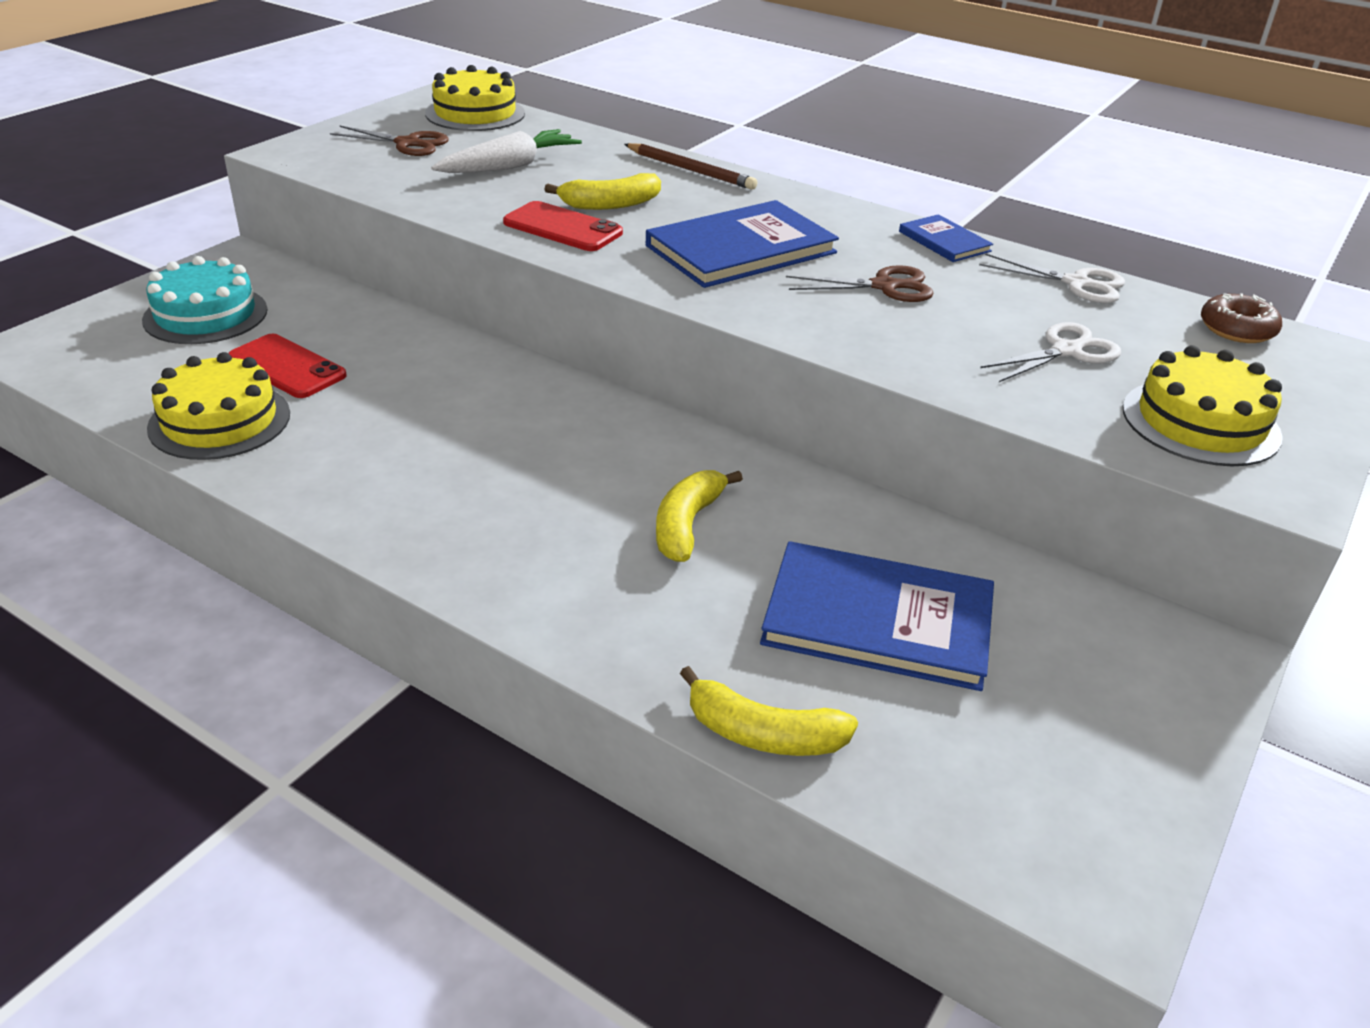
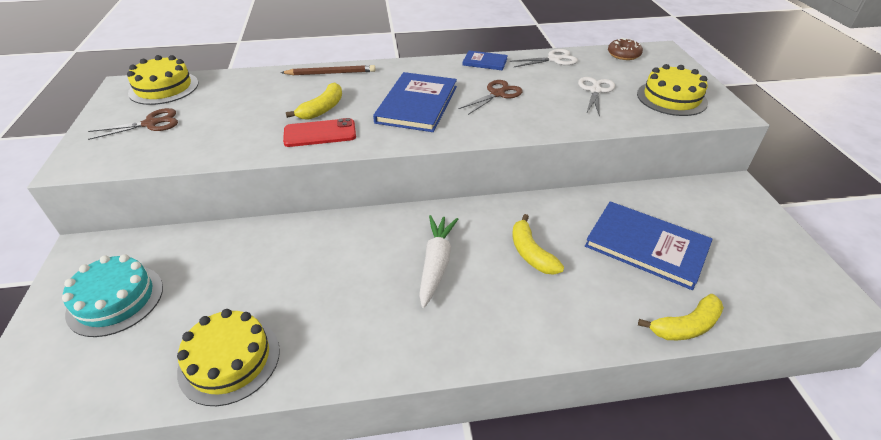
camera: 40 degrees left, 5 degrees up
red phone [229,334,347,398] -> none
white carrot [431,129,582,173] -> white carrot moved to [419,215,458,308]
blue book [760,541,994,691] -> blue book turned 60 degrees clockwise [585,201,713,290]

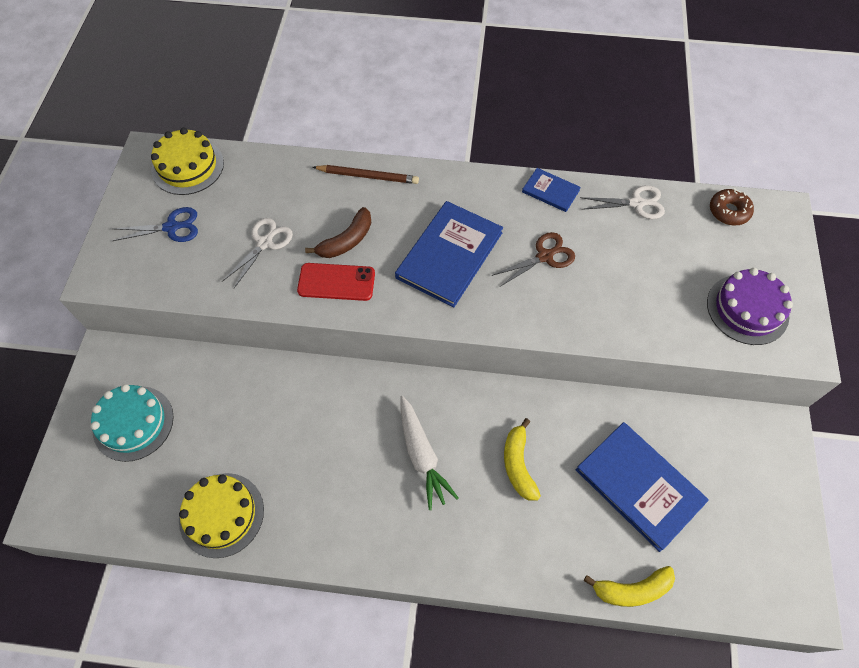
camera: 15 degrees right, 20 degrees up
brown scissors [88,108,178,140] -> blue scissors [112,207,198,242]
yellow banana [286,82,342,120] -> brown banana [305,207,372,258]
white carrot [419,215,458,308] -> white carrot turned 135 degrees clockwise [400,396,459,510]
white scissors [578,77,615,117] -> white scissors moved to [222,218,293,288]
yellow cake [637,64,708,116] -> purple cake [707,268,793,345]

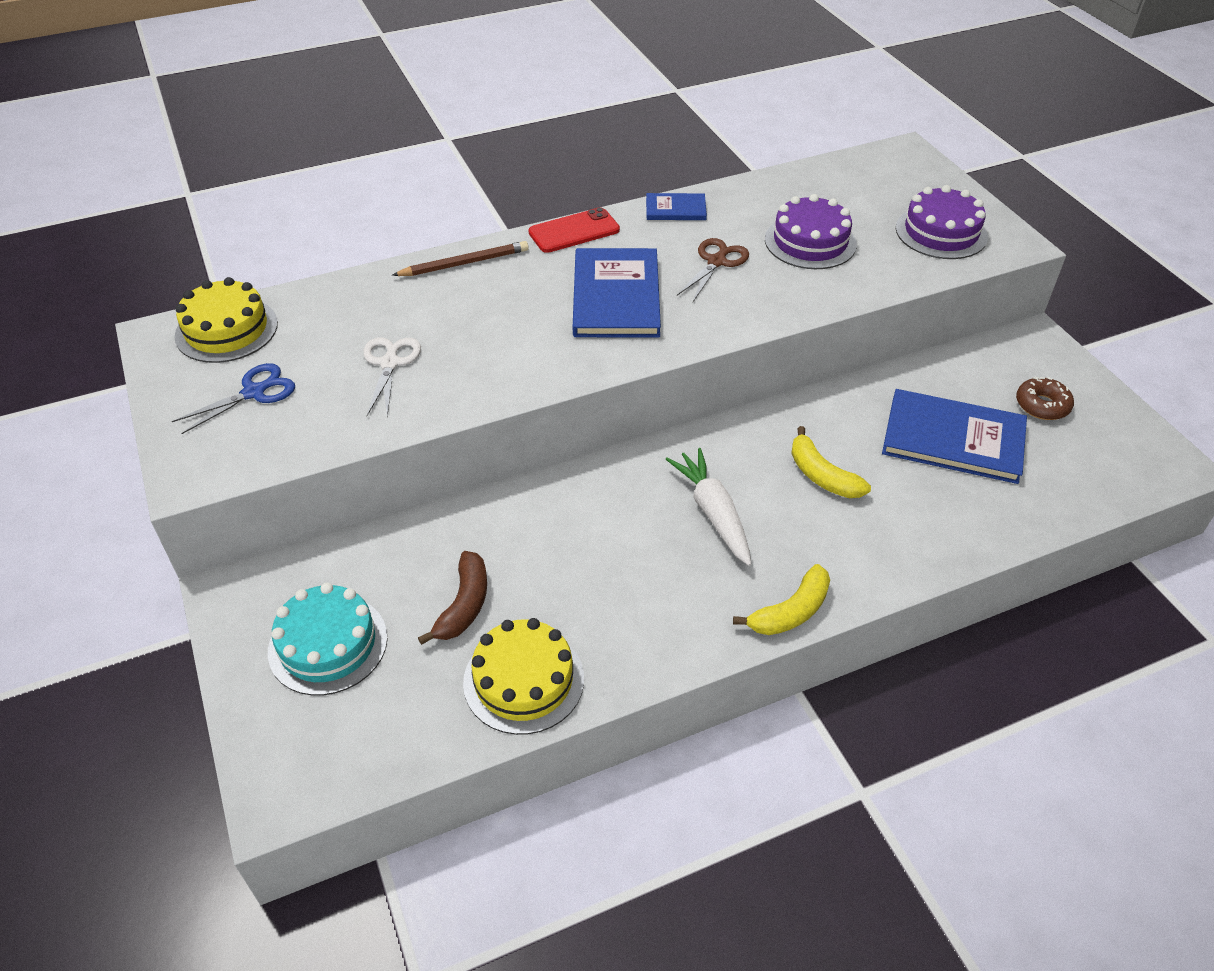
camera: 30 degrees left, 15 degrees down
red phone [297,263,375,301] -> red phone moved to [528,207,620,253]
brown banana [305,207,372,258] -> brown banana moved to [418,551,487,645]
white carrot [400,396,459,510] -> white carrot turned 150 degrees counterclockwise [666,448,751,566]
white scissors [580,185,665,219] -> none
yellow banana [584,566,675,607] -> yellow banana moved to [733,564,830,635]
brown donut [710,188,754,225] -> brown donut moved to [1016,377,1074,420]
none -> purple cake [765,194,857,269]

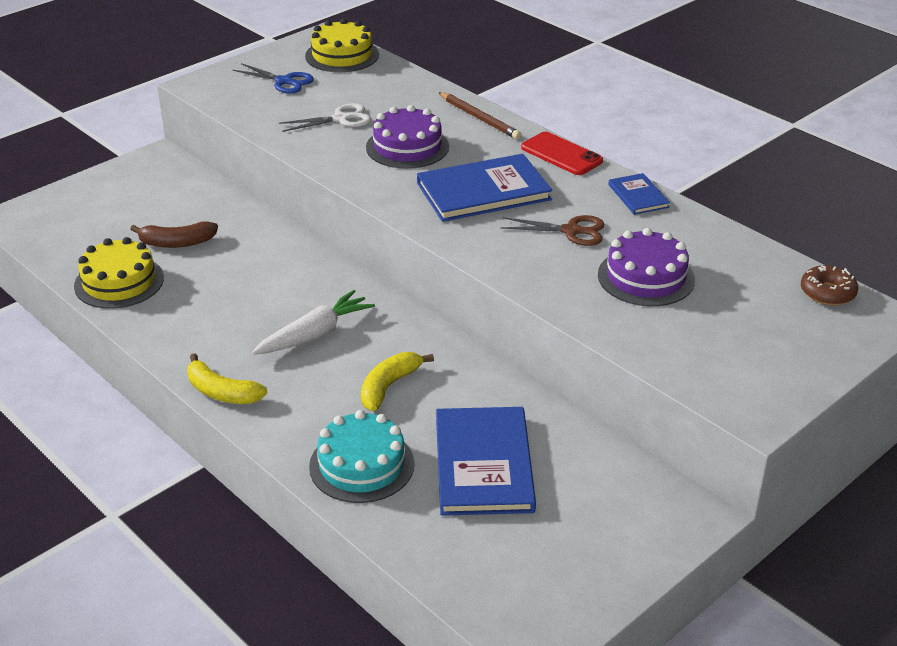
camera: 70 degrees right, 10 degrees down
turquoise cake [268,583,387,696] -> turquoise cake moved to [309,410,414,503]
purple cake [896,185,988,259] -> purple cake moved to [366,105,449,169]
brown donut [1016,377,1074,420] -> brown donut moved to [801,265,858,305]

